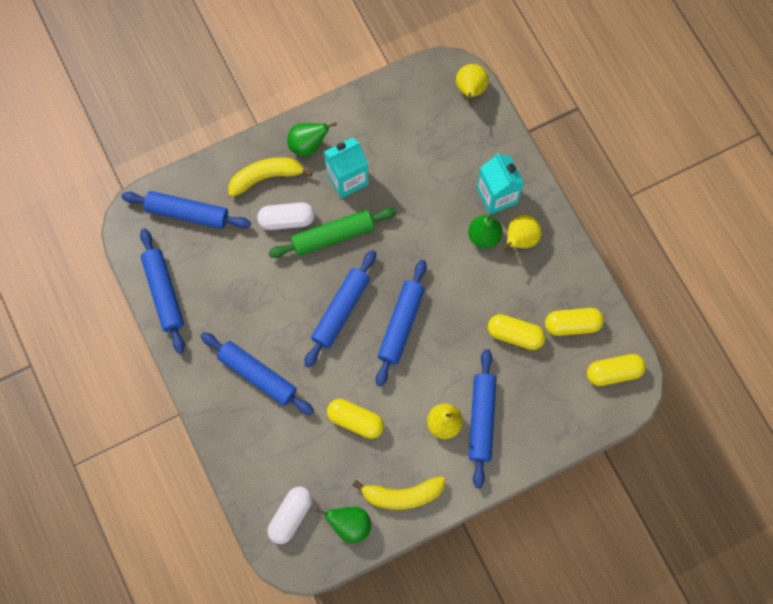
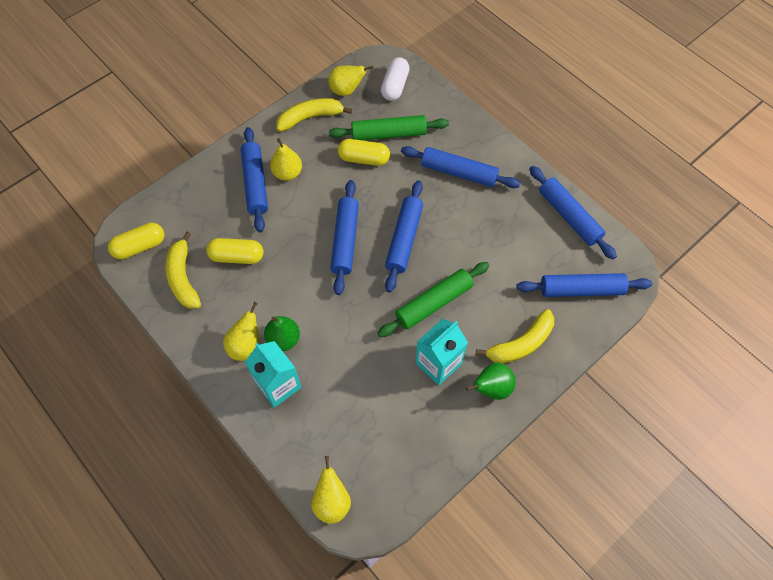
camera: 165 degrees right, 10 degrees down
white capsule [257,202,315,230] -> none
green pear [316,507,371,543] -> yellow pear [329,66,374,96]
yellow capsule [545,308,604,336] -> yellow banana [166,232,201,309]
none -> green rolling pin [329,115,449,140]

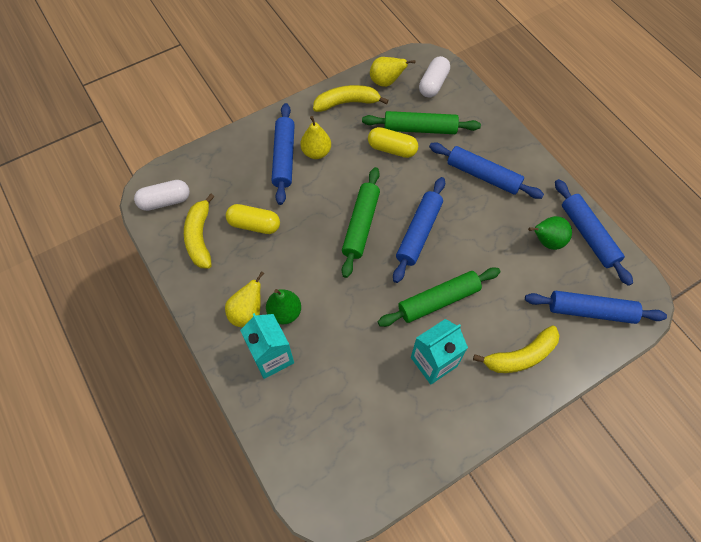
camera: 10 degrees right, 0 degrees up
yellow capsule [108,223,164,259] -> white capsule [134,180,190,211]
yellow pear [311,456,351,524] -> none
blue rolling pin [330,180,359,295] -> green rolling pin [342,167,380,278]
green pear [466,363,516,400] -> green pear moved to [528,216,572,250]

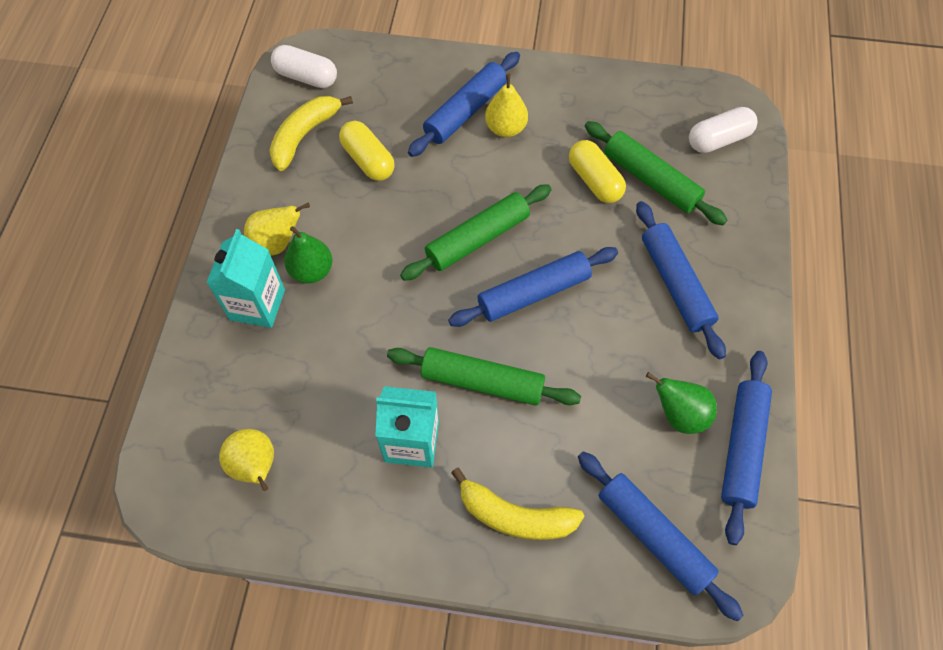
camera: 40 degrees right, 0 degrees up
yellow banana [313,85,389,112] -> none
yellow pear [370,57,415,87] -> yellow pear moved to [219,429,274,491]

